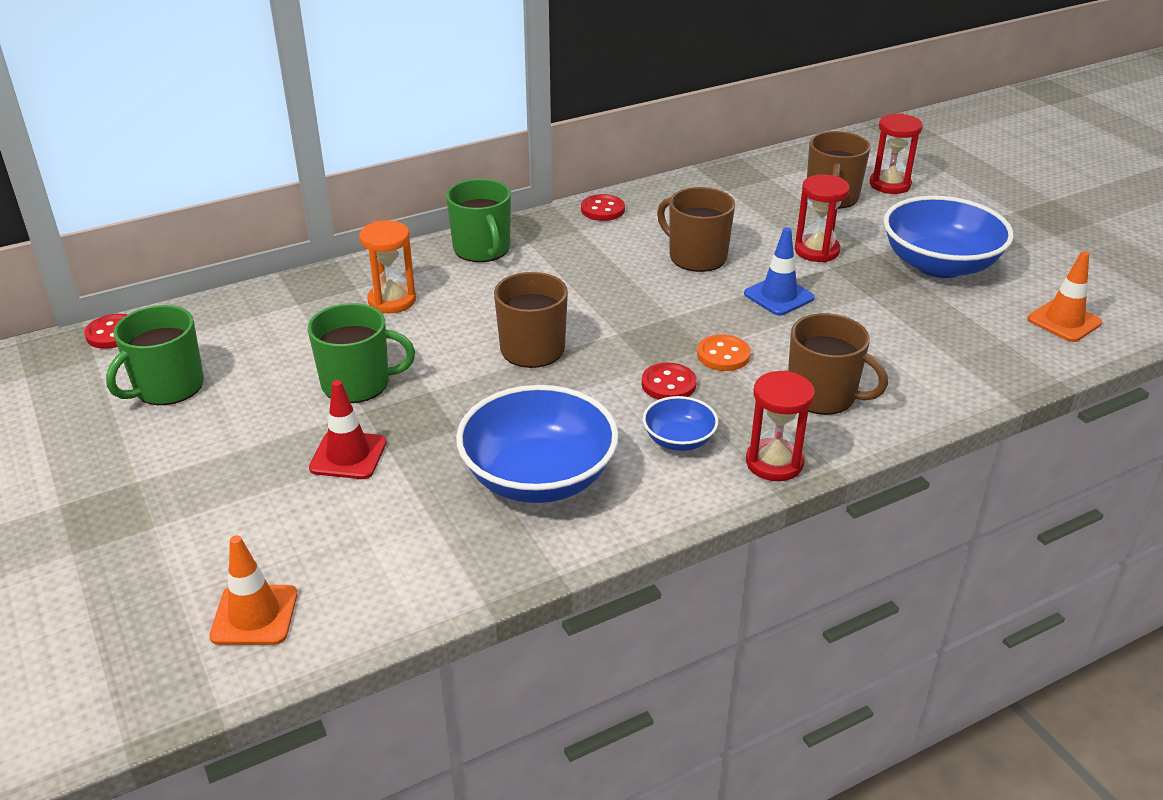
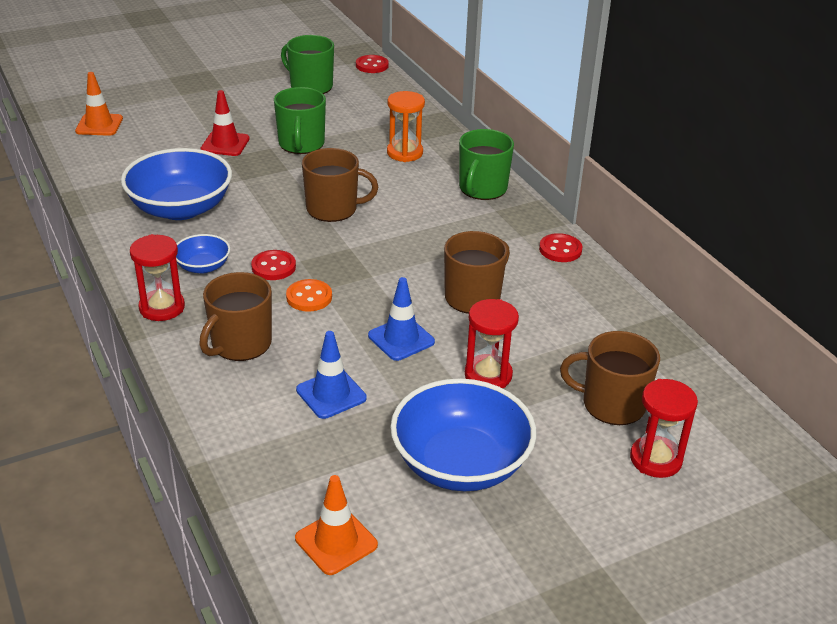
camera: 90 degrees right, 0 degrees up
green mug [446,179,511,262] -> green mug turned 45 degrees counterclockwise [459,129,514,200]
none -> blue traffic cone [296,331,367,419]

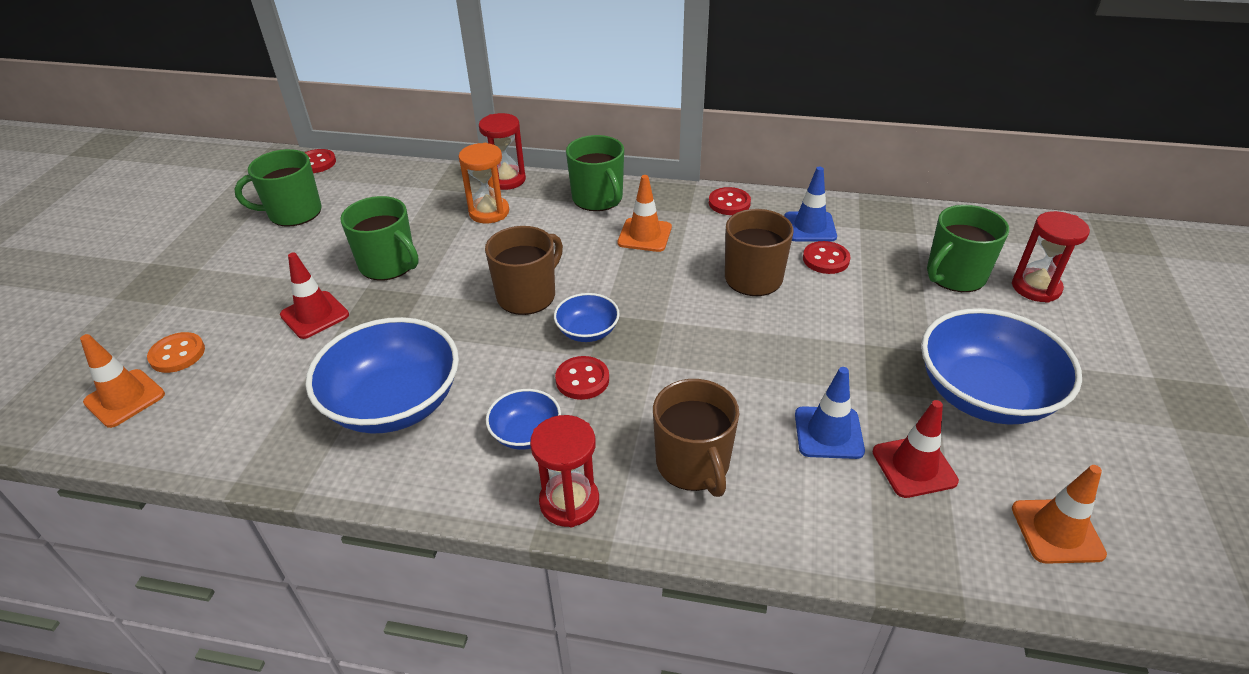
camera: 50 degrees left, 5 degrees up
orange button [286,279,332,312] -> orange button moved to [147,332,205,373]
blue traffic cone [368,277,435,361] -> blue traffic cone moved to [784,167,837,242]
red hourglass [465,299,519,388] -> red hourglass moved to [479,113,526,190]
brown mug [560,331,660,425] -> green mug [927,205,1009,292]
none -> blue bowl [554,293,620,342]
none -> orange traffic cone [618,175,672,252]
none -> red button [803,241,850,274]
none -> red traffic cone [873,400,959,498]

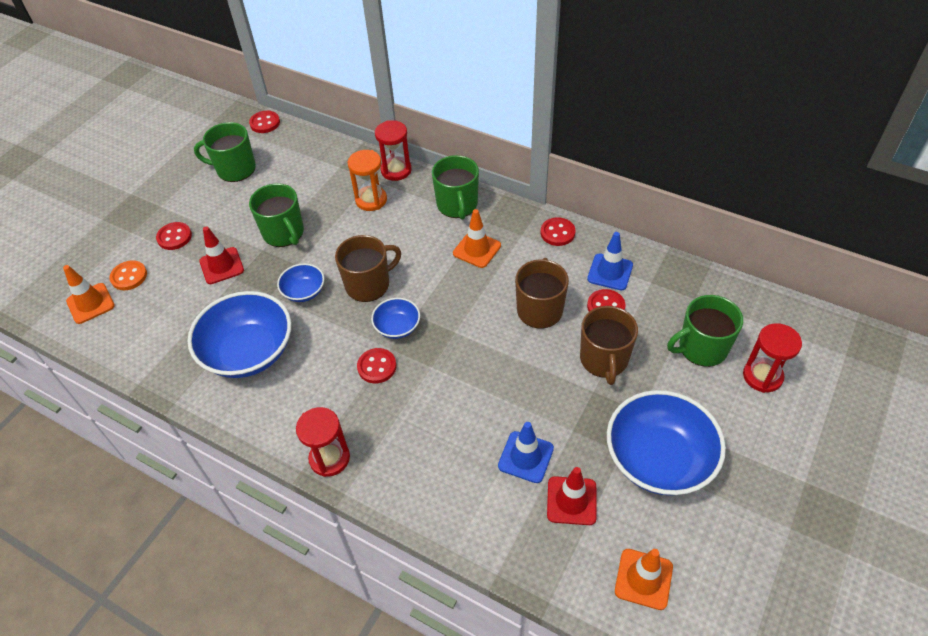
camera: 20 degrees right, 10 degrees up
blue bowl [486,389,561,450] -> blue bowl moved to [277,263,324,302]
brown mug [653,379,739,497] -> brown mug moved to [580,306,638,385]
none -> red button [156,222,192,250]

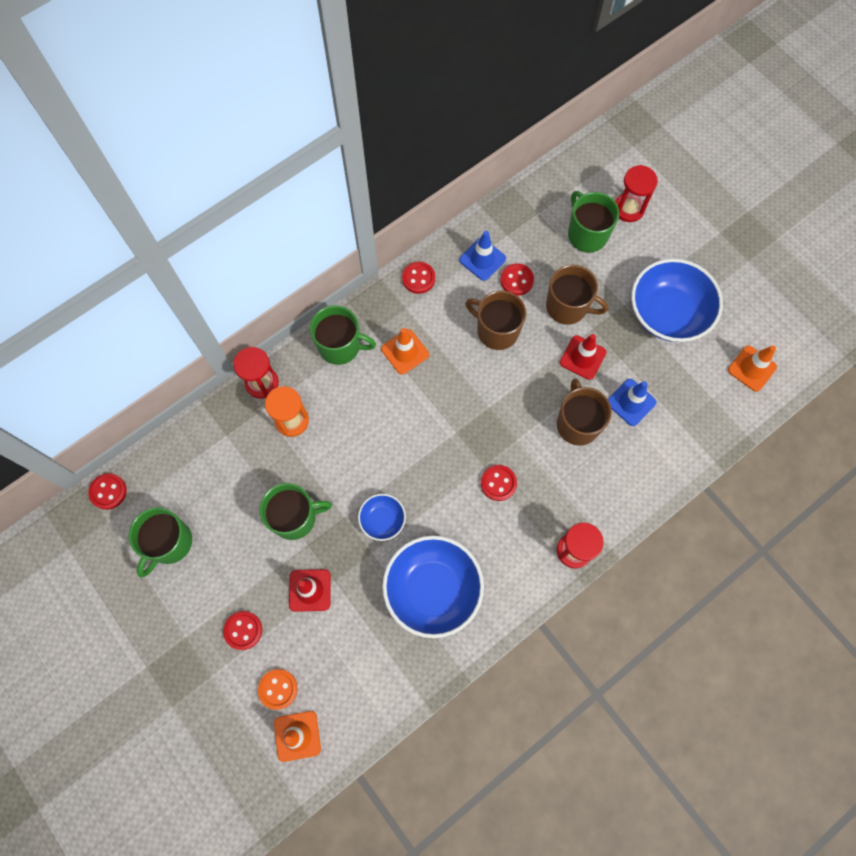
camera: 70 degrees left, 20 degrees up
brown mug [335,235,401,302] -> brown mug moved to [557,378,612,446]
blue bowl [371,298,420,339] -> none
red traffic cone [547,467,597,525] -> red traffic cone moved to [560,334,606,380]
green mug [667,295,743,367] -> green mug turned 150 degrees clockwise [568,191,619,253]

